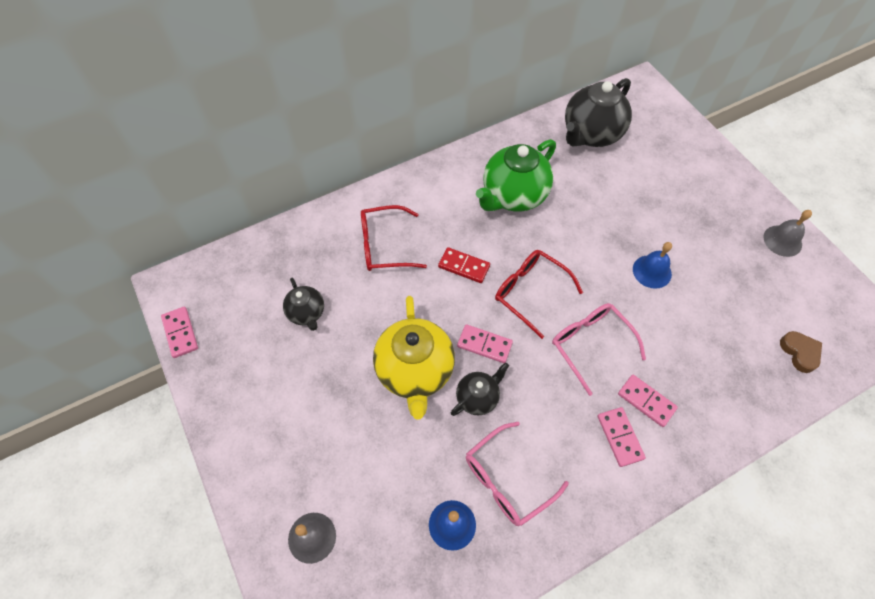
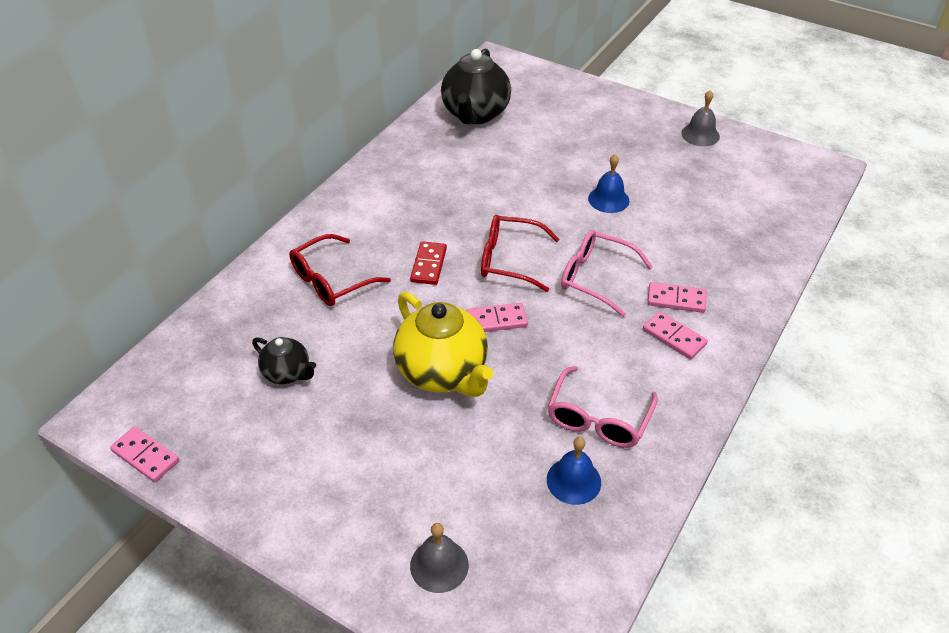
camera: 30 degrees left, 15 degrees down
red domino [438,247,490,283] -> red domino turned 75 degrees counterclockwise [410,241,447,285]
black teapot [451,362,509,416] -> none
green teapot [476,139,556,212] -> none
brown heart [780,331,822,373] -> none

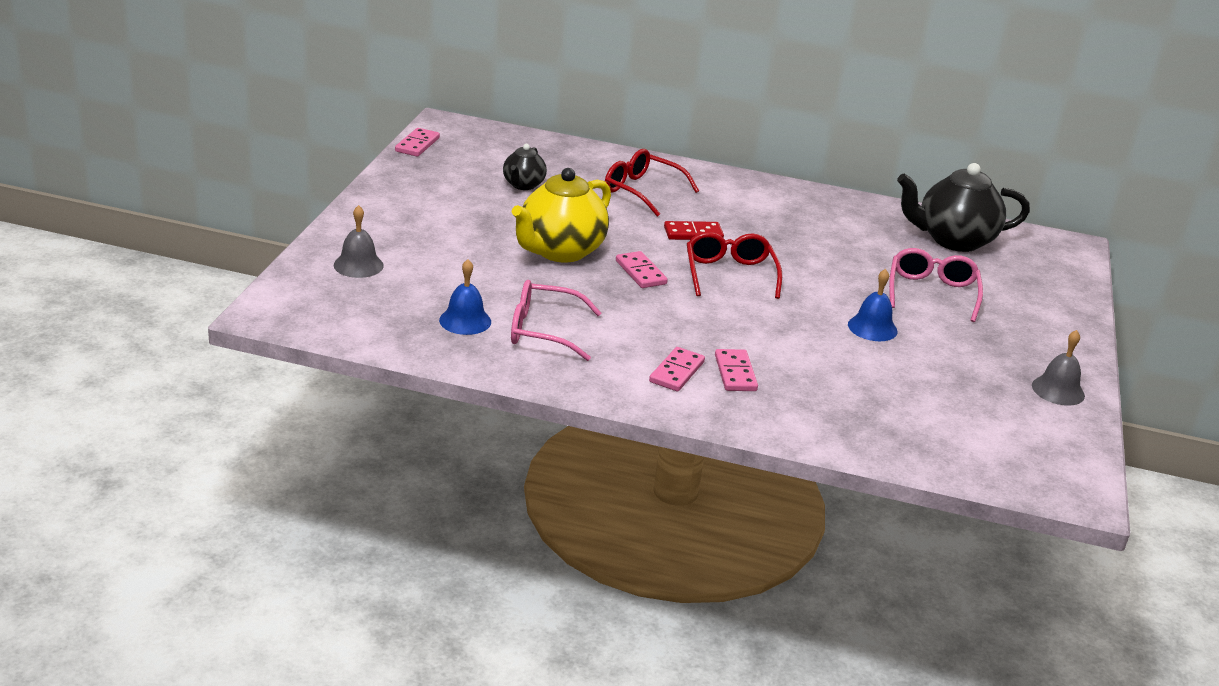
camera: 70 degrees right, 15 degrees down
pink glasses [561,230,653,317] -> pink glasses moved to [889,248,983,322]

